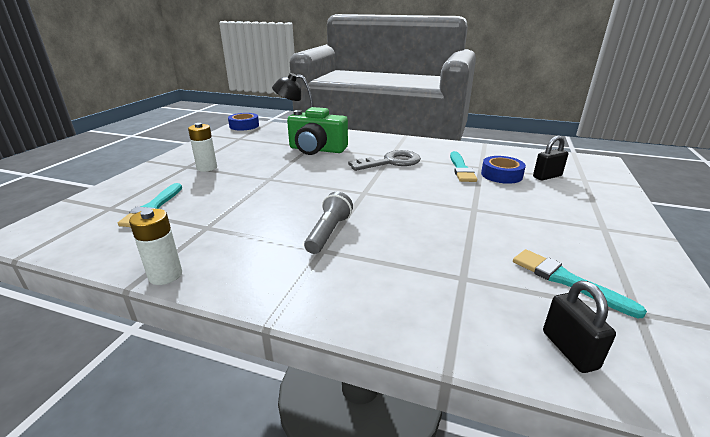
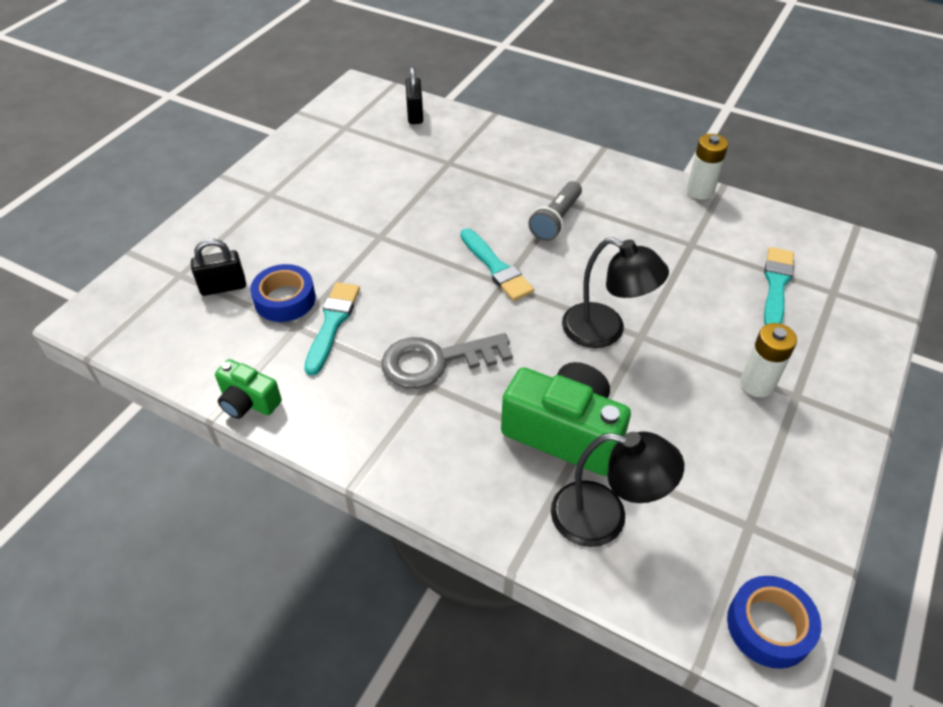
camera: 170 degrees left, 20 degrees up
turquoise brush [513,249,647,318] -> turquoise brush moved to [460,228,534,301]
none -> green camera [215,359,282,419]
none -> black lamp [562,237,669,348]

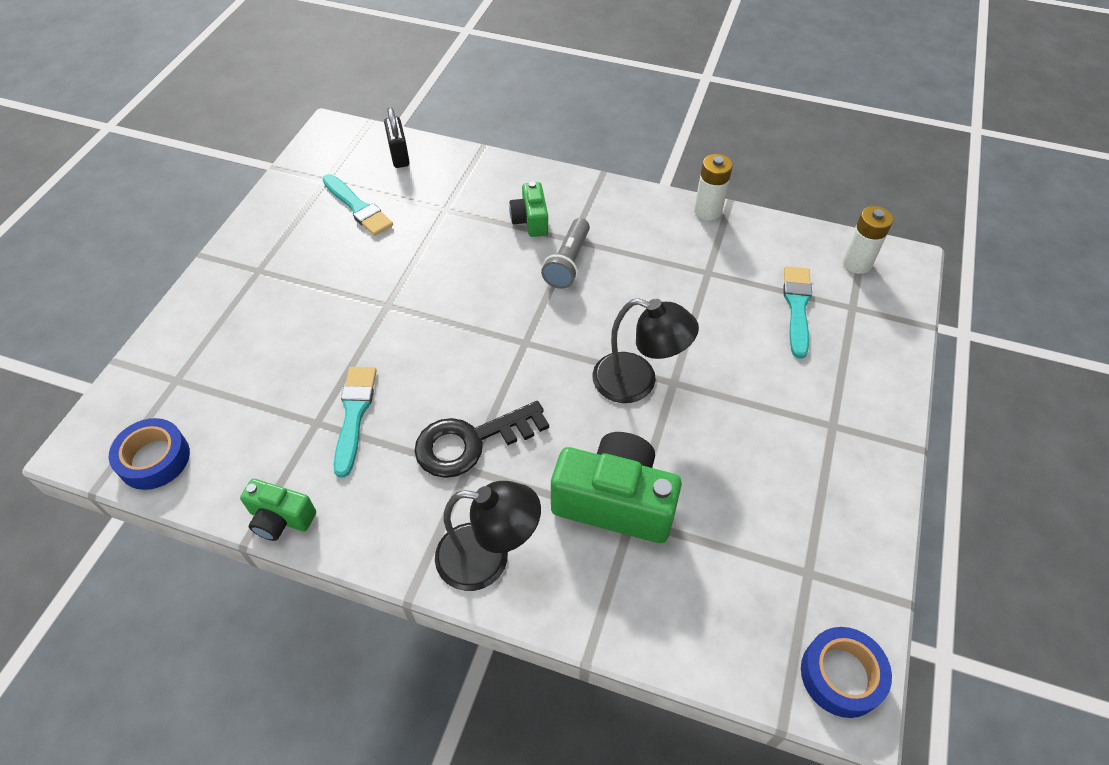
camera: 10 degrees left, 5 degrees up
black padlock [191,239,246,296] -> none
blue tape [250,264,316,322] -> blue tape moved to [109,418,190,490]
grey key [381,333,513,389] -> black key [414,401,549,478]
turquoise brush [460,228,534,301] -> turquoise brush moved to [323,174,393,236]
black lamp [551,431,684,547] -> black lamp moved to [435,481,541,591]
white battery [740,323,797,397] -> white battery moved to [842,206,893,274]
none -> green camera [509,181,548,237]

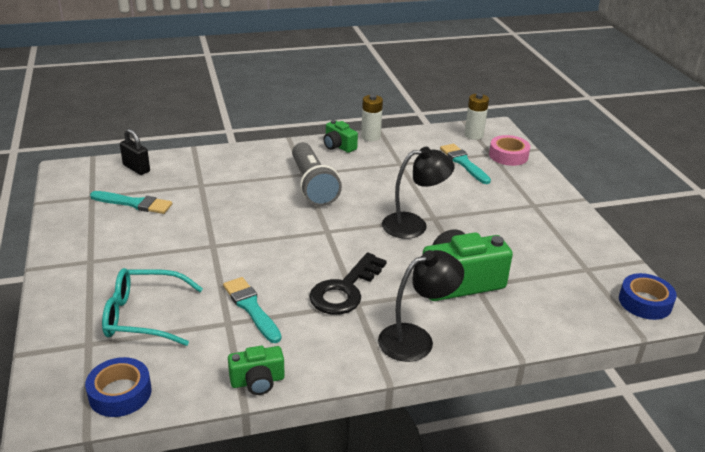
camera: 35 degrees left, 20 degrees down
green camera [509,181,548,237] -> green camera moved to [324,120,358,153]
grey flashlight [541,218,590,289] -> grey flashlight [292,142,342,206], size x1.53
none -> turquoise glasses [102,268,203,346]
none -> pink tape [489,135,530,166]

